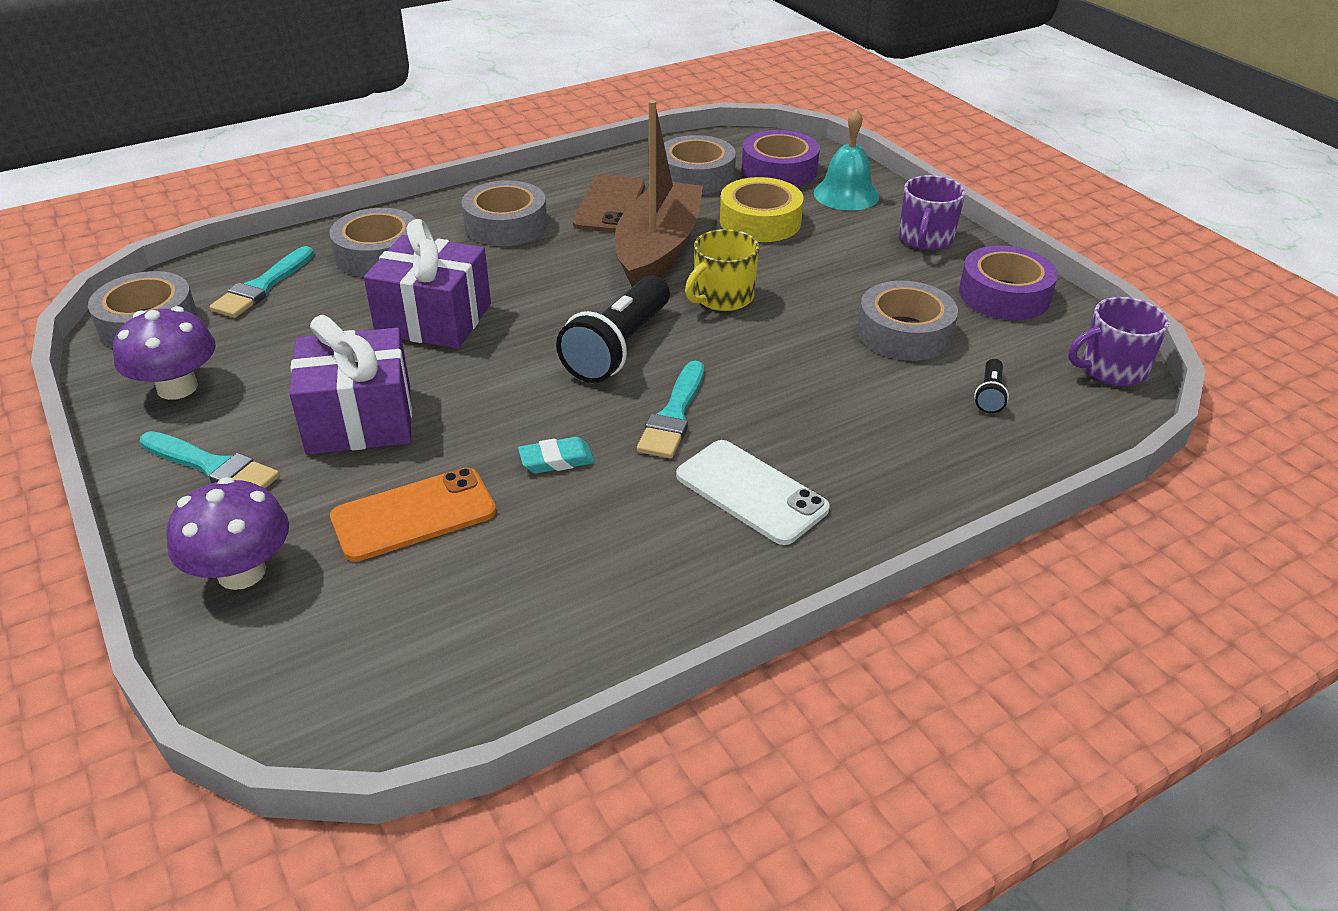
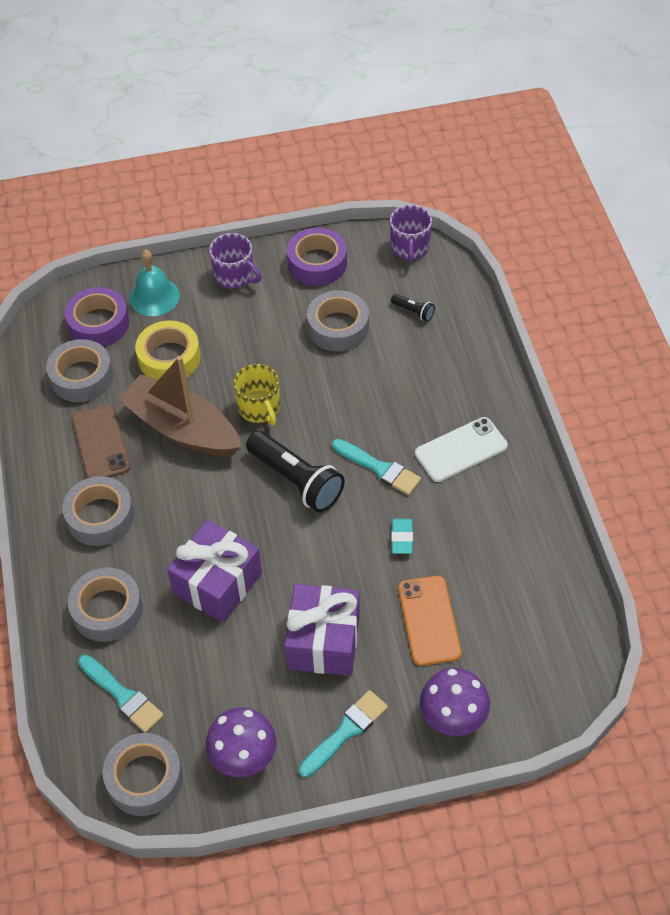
camera: 70 degrees left, 15 degrees up
brown phone [573,175,645,233] -> brown phone turned 45 degrees clockwise [72,404,131,478]

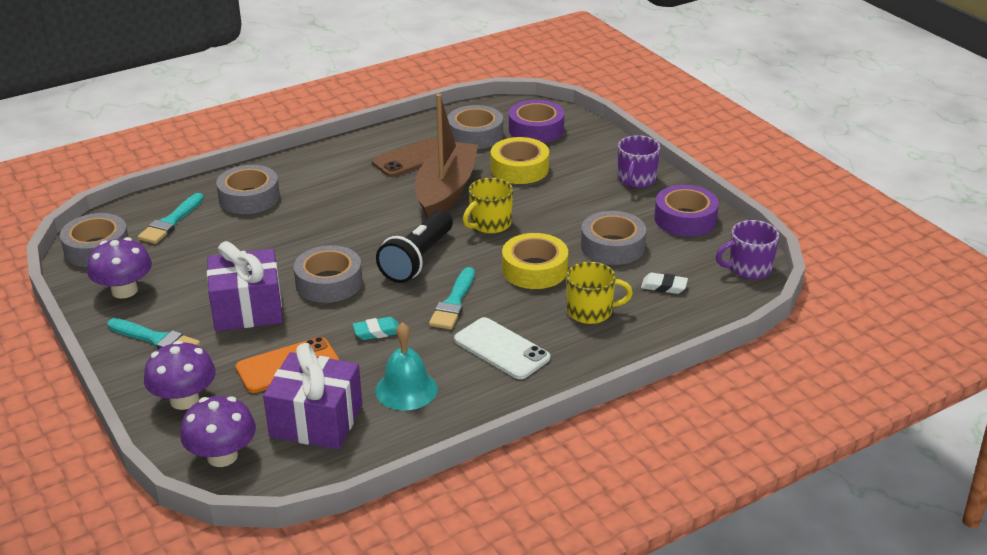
camera: 70 degrees right, 20 degrees down
grey tape [62,476,134,546] -> grey tape moved to [294,245,362,303]
turquoise bell [130,249,180,316] -> turquoise bell moved to [375,322,438,410]
purple gift [167,520,262,623] -> purple gift moved to [263,343,362,449]
black flashlight [391,294,435,322] -> white eraser [641,273,688,294]
none -> purple mushroom [180,396,256,467]
none -> yellow tape [502,233,568,289]
none -> yellow mug [566,261,633,324]

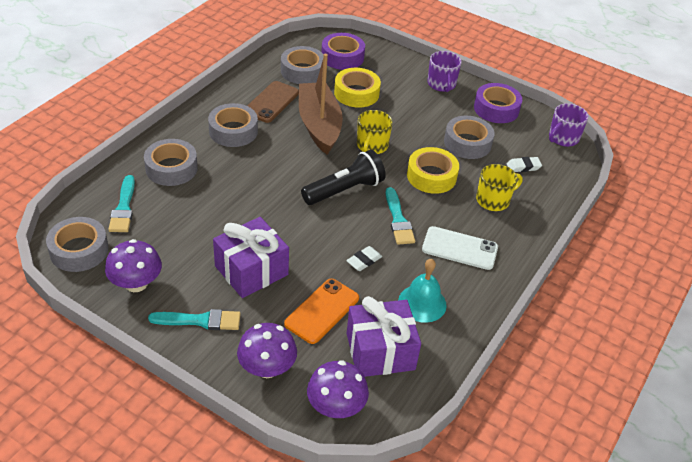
camera: 30 degrees left, 10 degrees up
grey tape [294,245,362,303] -> grey tape moved to [208,103,258,147]
turquoise eraser [352,317,399,340] -> white eraser [346,246,382,271]
black flashlight [376,210,453,283] -> black flashlight turned 120 degrees counterclockwise [301,150,386,205]

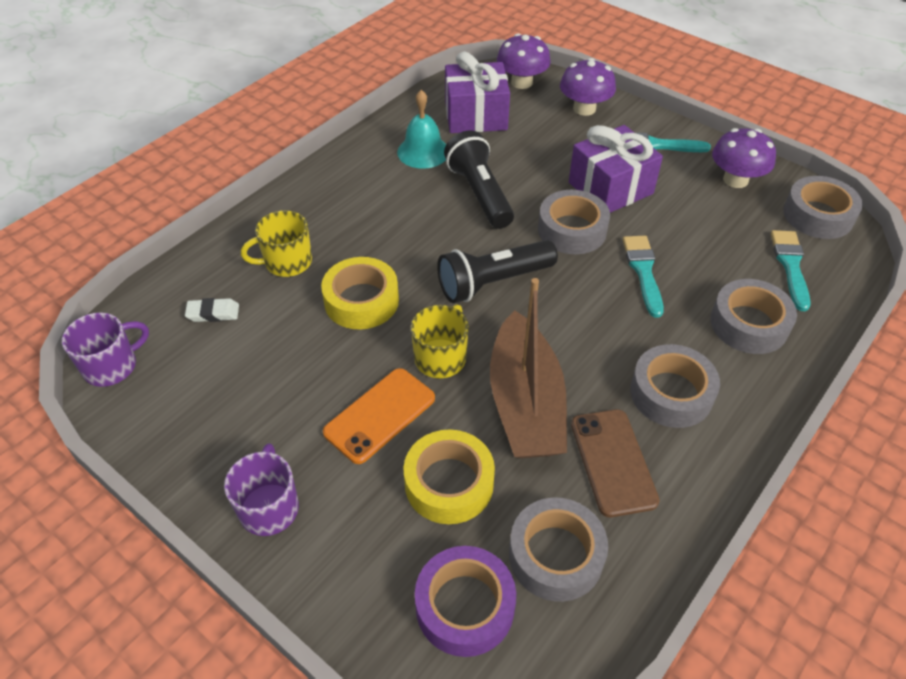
camera: 170 degrees left, 5 degrees up
brown phone [247,81,299,123] -> brown phone turned 45 degrees counterclockwise [571,409,660,517]
orange phone [284,279,359,344] -> orange phone moved to [323,368,435,464]
white eraser [346,246,382,271] -> black flashlight [444,130,514,229]
turquoise brush [385,187,415,245] -> turquoise brush moved to [623,236,664,318]
white phone [422,226,498,270] -> none
grey tape [444,116,495,159] -> grey tape moved to [538,190,610,254]
purple tape [474,83,522,123] -> none

